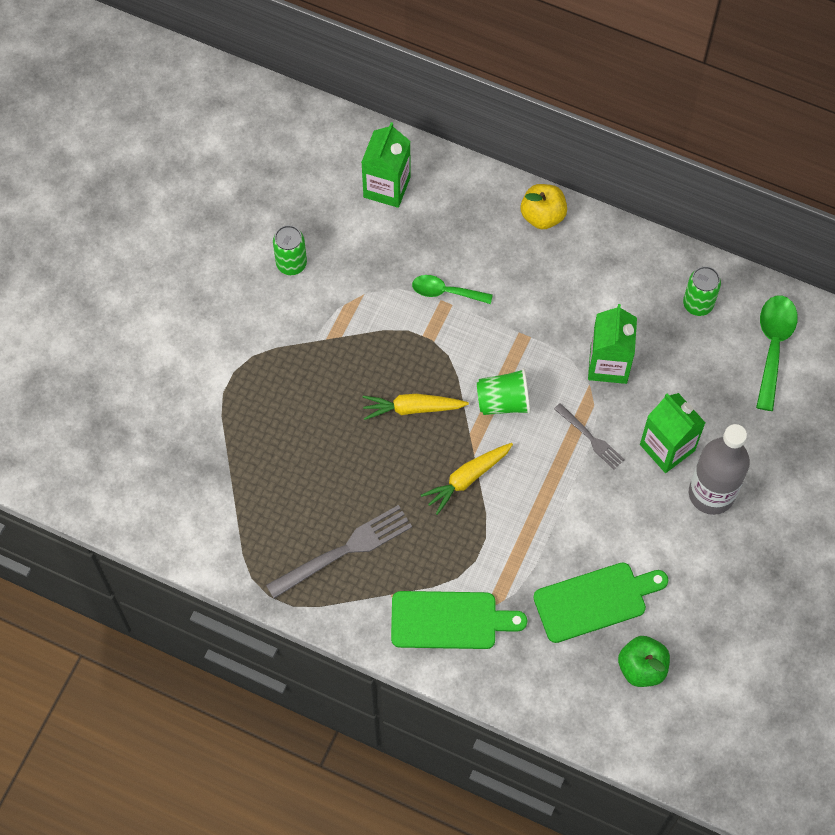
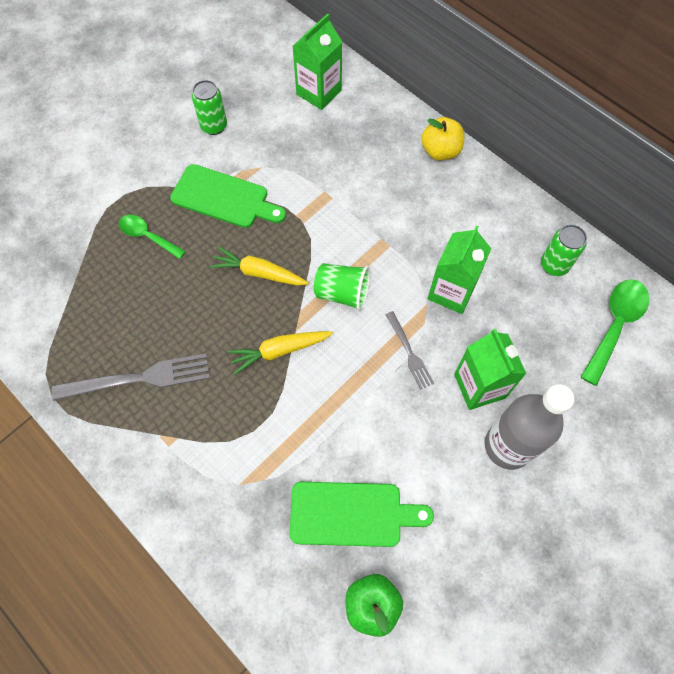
camera: 20 degrees right, 0 degrees up
green cutting board [391,591,527,649] -> green cutting board moved to [170,164,286,228]
green spoon [412,275,493,304] -> green spoon moved to [119,215,186,259]

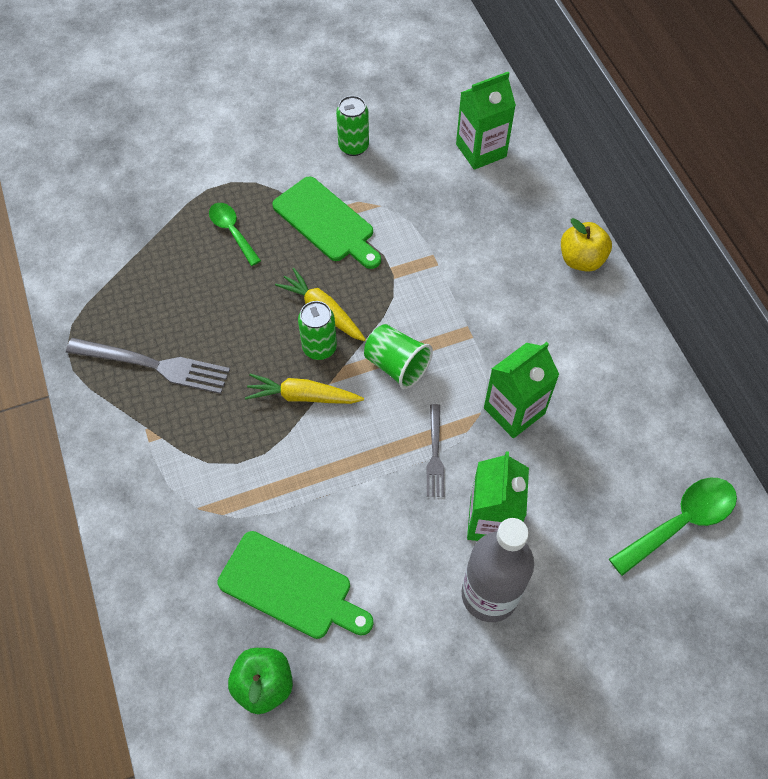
camera: 25 degrees right, 5 degrees down
green can [541,225,587,276] -> green can moved to [298,301,337,360]

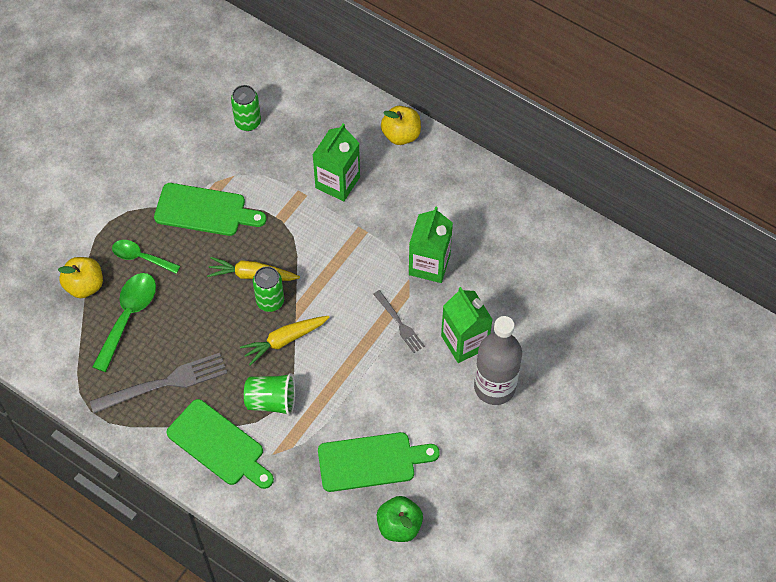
camera: 35 degrees left, 0 degrees up
green can [336,96,369,156] -> green can moved to [231,85,261,131]
green cup [364,324,433,389] -> green cup moved to [244,373,295,416]
green carton [456,72,516,170] -> green carton moved to [313,123,360,201]
green spoon [609,478,737,576] -> green spoon moved to [92,273,156,372]
none -> yellow apple [58,257,103,298]
none -> green cutting board [166,399,274,489]

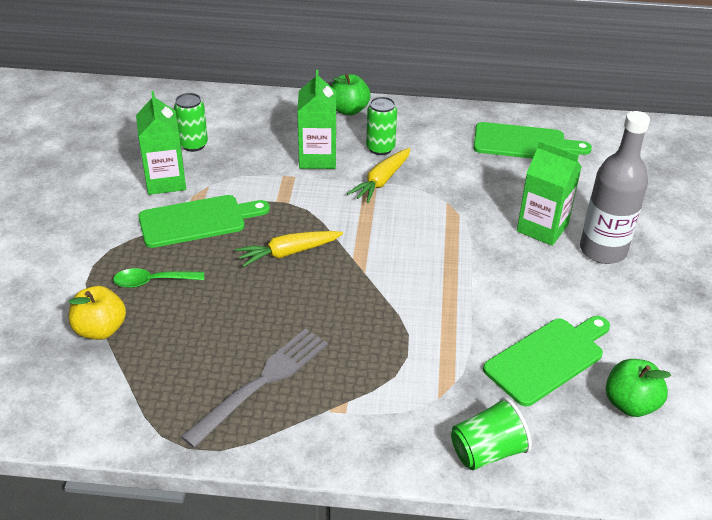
camera: 30 degrees left, 20 degrees down
green spoon [92,273,156,372] -> none
green cutting board [166,399,274,489] -> green cutting board moved to [474,122,592,159]
yellow carrot [240,316,329,366] -> yellow carrot moved to [347,148,411,203]
green cup [244,373,295,416] -> green cup moved to [451,397,532,470]
green can [253,266,284,312] -> green can moved to [366,97,397,155]
grey fork [373,290,425,353] -> none
yellow apple [381,106,421,145] -> green apple [331,74,371,115]
green carton [409,206,453,283] -> green carton moved to [136,91,186,195]

